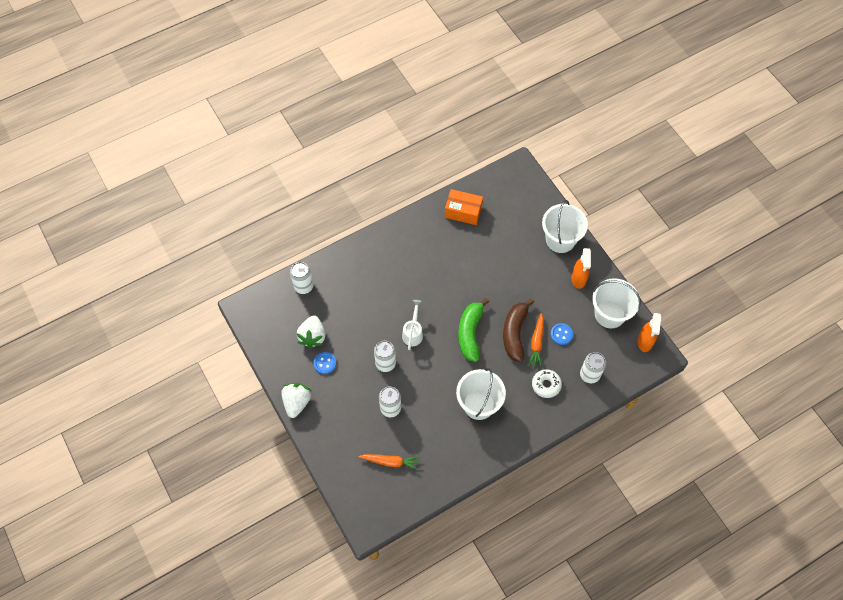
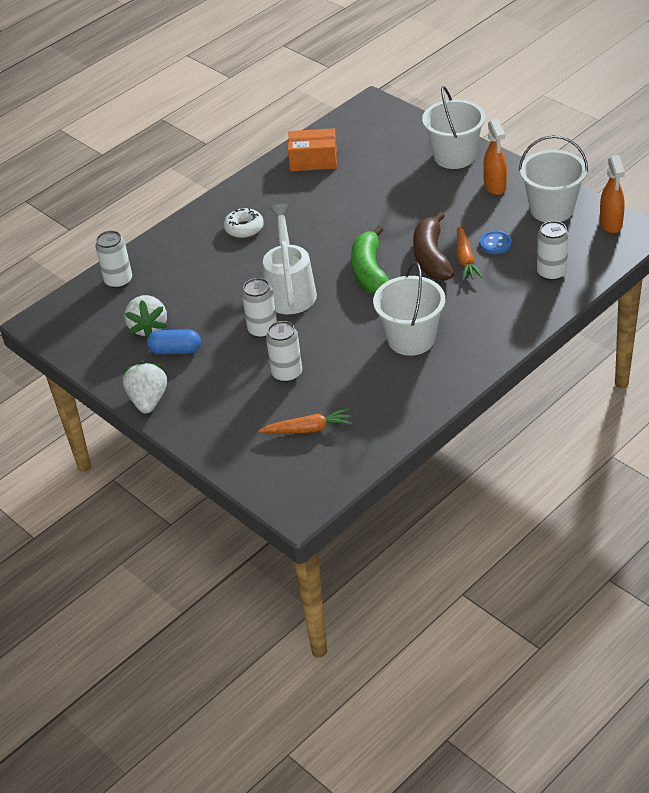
camera: 10 degrees left, 20 degrees down
blue button [314,352,336,374] -> blue capsule [147,329,201,354]
white watering can [402,300,423,350] -> white watering can [263,204,317,314], size x1.70
white donut [532,369,562,398] -> white donut moved to [224,208,264,238]

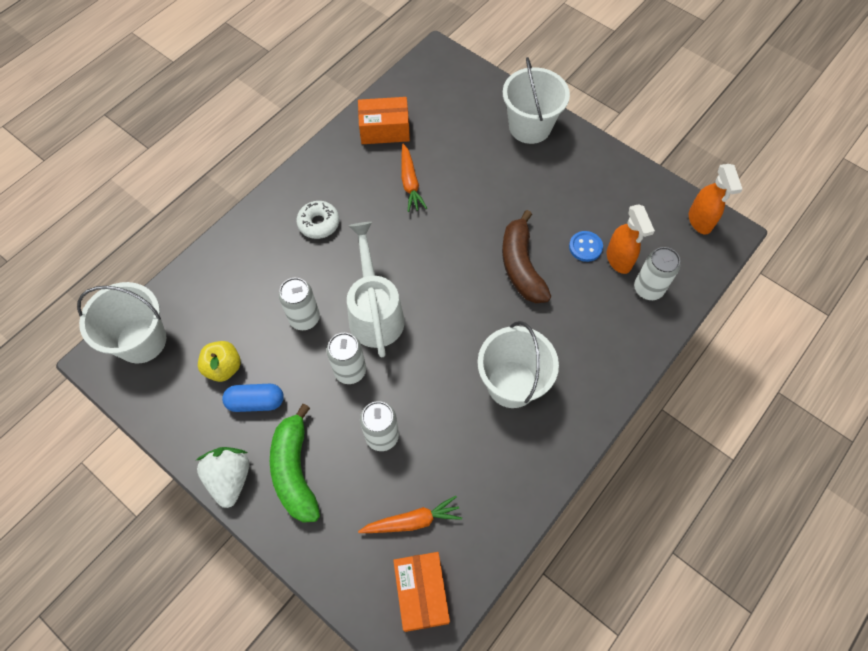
camera: 10 degrees left, 20 degrees up
white can [95,231,132,289] -> white can moved to [279,278,320,330]
white strawberry [124,295,167,338] -> yellow apple [198,341,241,382]
green banana [351,225,389,294] -> green banana moved to [270,404,320,523]
orange carrot [457,226,483,281] -> orange carrot moved to [401,143,427,212]
orange spray bottle [483,119,507,195] -> orange spray bottle moved to [607,204,655,274]
white bucket [519,135,588,222] -> white bucket moved to [77,282,167,364]
none -> orange box [393,552,450,632]

